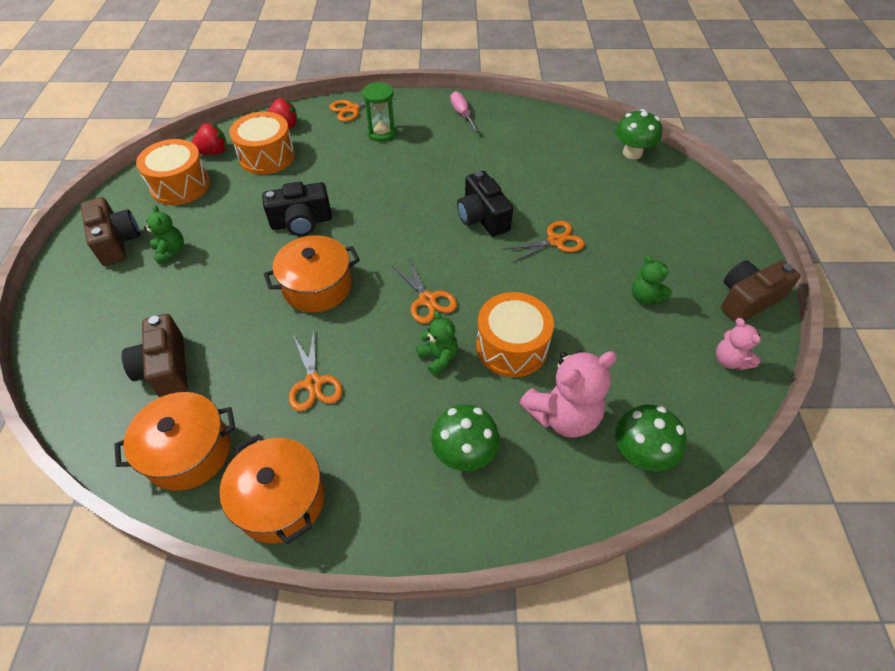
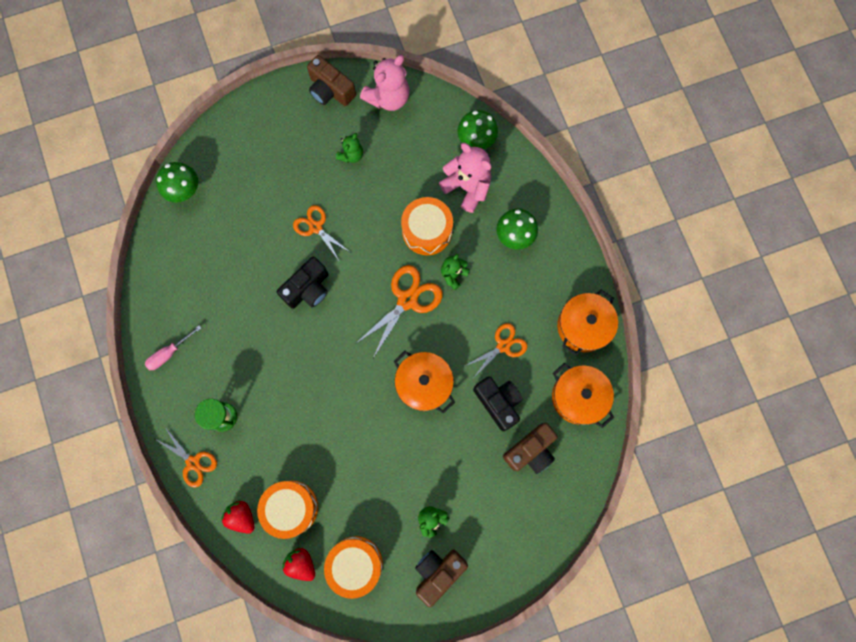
camera: 110 degrees left, 25 degrees up
black camera [262,181,332,236] -> black camera moved to [473,376,523,431]
orange scissors [391,257,457,324] -> orange scissors [354,265,443,358], size x1.52
pink teddy bear [716,318,761,370] -> pink teddy bear [360,55,410,111], size x1.77

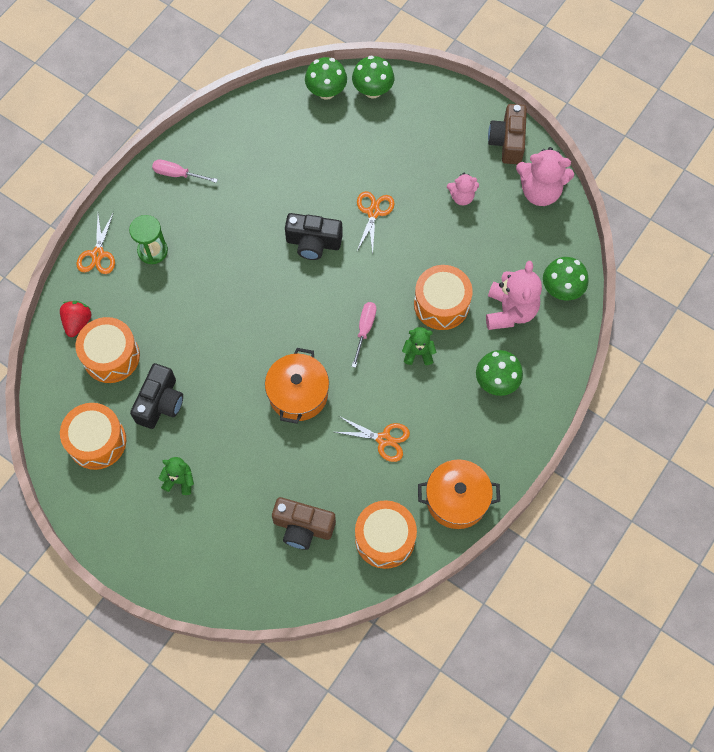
camera: 55 degrees right, 10 degrees down
red strawberry [282,547,315,581] -> none
green teddy bear [336,133,363,163] -> pink teddy bear [447,173,479,205]
orange scissors [354,265,443,358] -> pink screwdriver [352,302,376,368]
brown camera [415,549,468,607] -> none
black camera [473,376,523,431] -> black camera moved to [130,363,183,429]
orange pot [552,363,614,428] -> orange drum [355,500,417,569]
none -> green mushroom [352,55,394,98]

